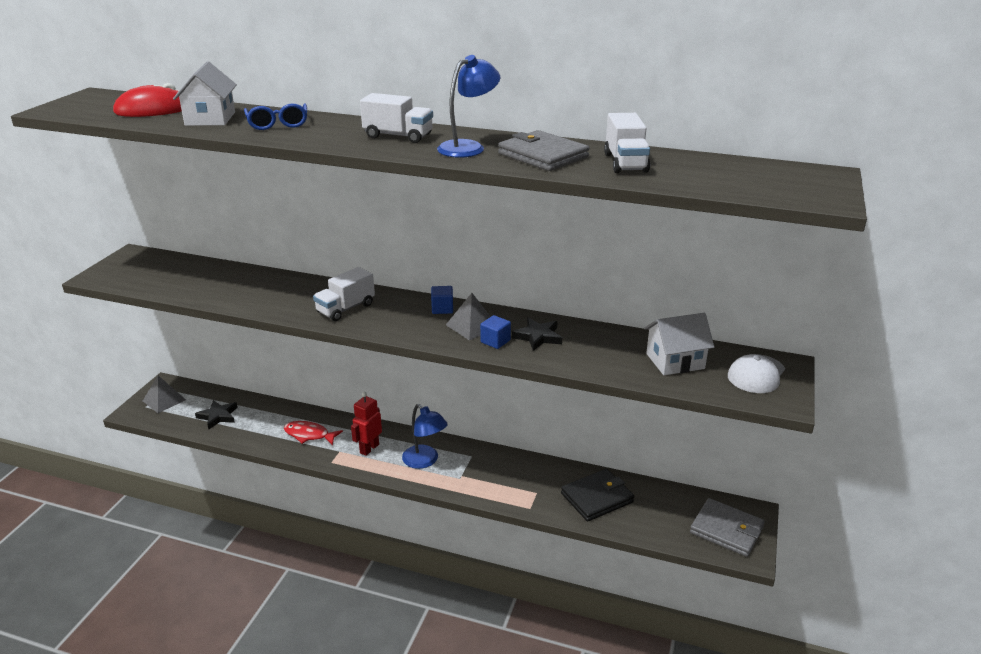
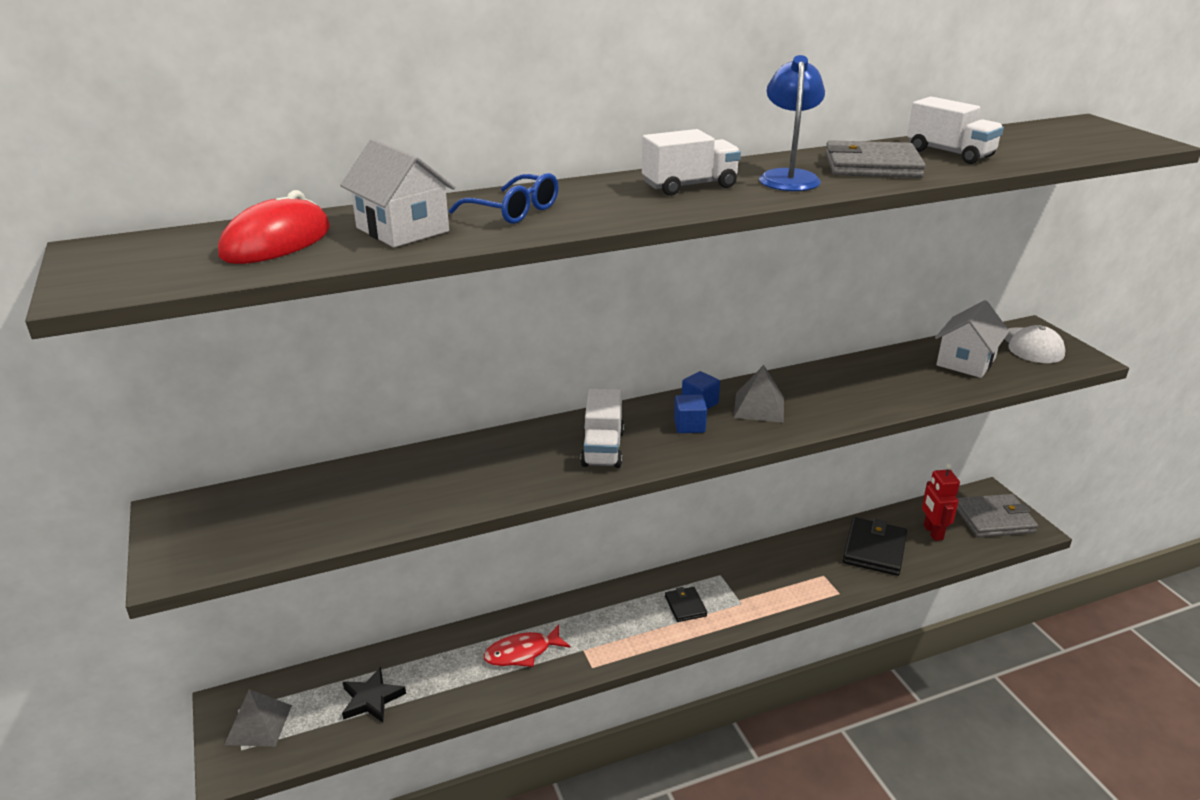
camera: 40 degrees left, 0 degrees up
red robot [351,392,382,456] -> red robot moved to [922,463,960,541]
blue lamp [402,404,448,469] -> black wallet [665,587,707,622]
blue cube [480,315,511,349] -> blue cube moved to [674,395,707,433]
black star [512,318,562,351] -> none

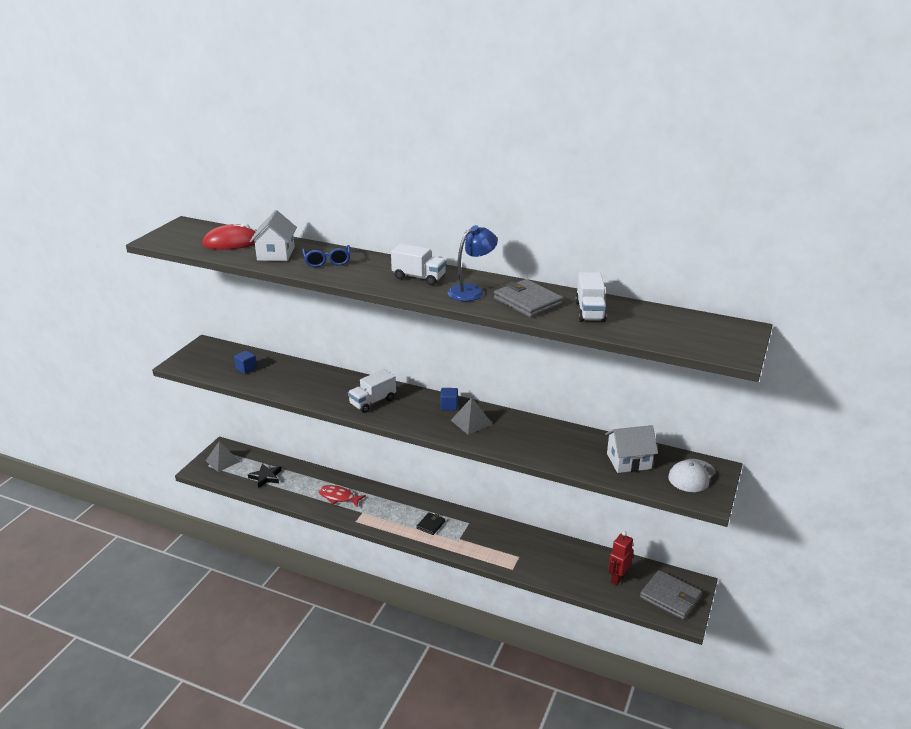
camera: 45 degrees right, 0 degrees up
blue cube [674,395,707,433] -> blue cube moved to [234,350,257,374]
black wallet [843,517,907,576] -> none

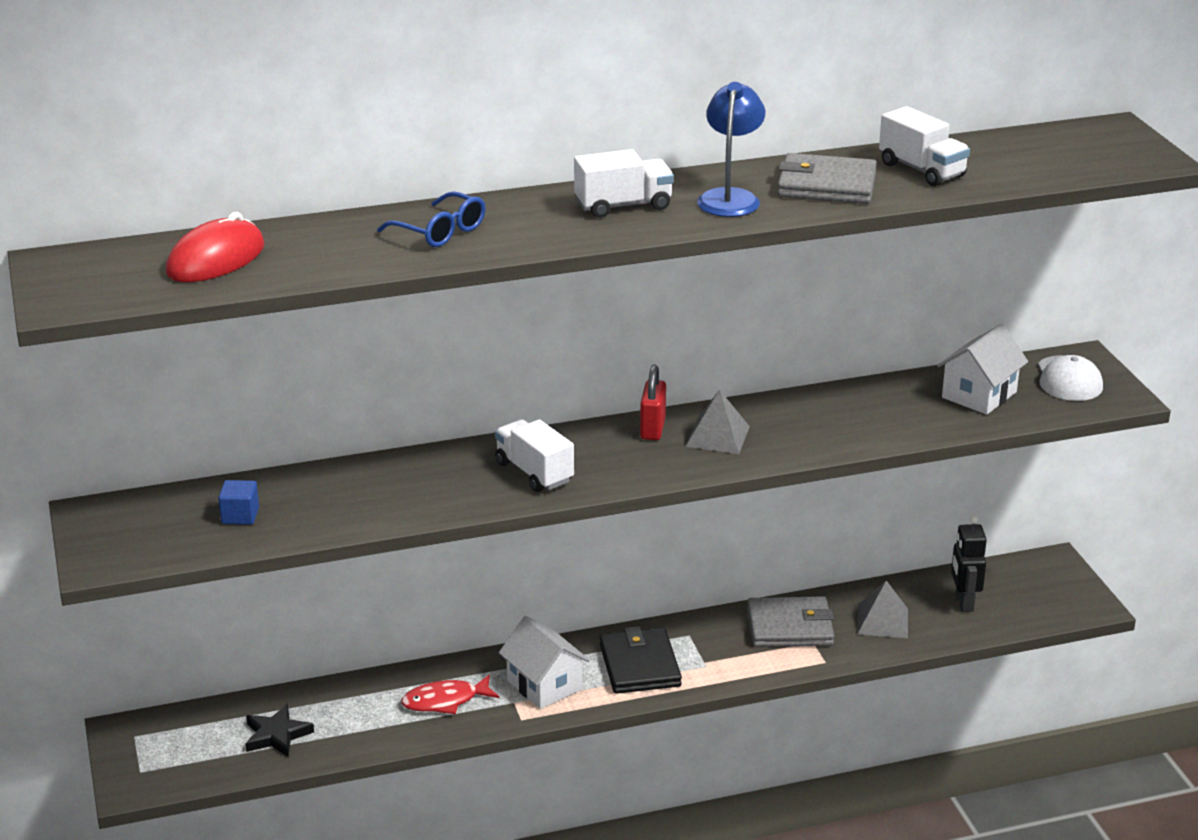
camera: 40 degrees left, 0 degrees up
grey pyramid [206,441,240,472] -> grey pyramid moved to [857,580,908,638]
white house [250,210,297,261] -> white house moved to [499,616,590,709]
white truck [348,369,396,413] -> white truck turned 135 degrees clockwise [495,419,574,492]
black wallet [417,512,445,535] -> black wallet [600,626,682,694], size x1.83
blue cube [440,388,458,410] -> red padlock [640,365,666,440]
red robot [608,531,633,585] -> black robot [951,516,987,612]
grey wallet [640,570,702,620] -> grey wallet moved to [747,596,834,647]

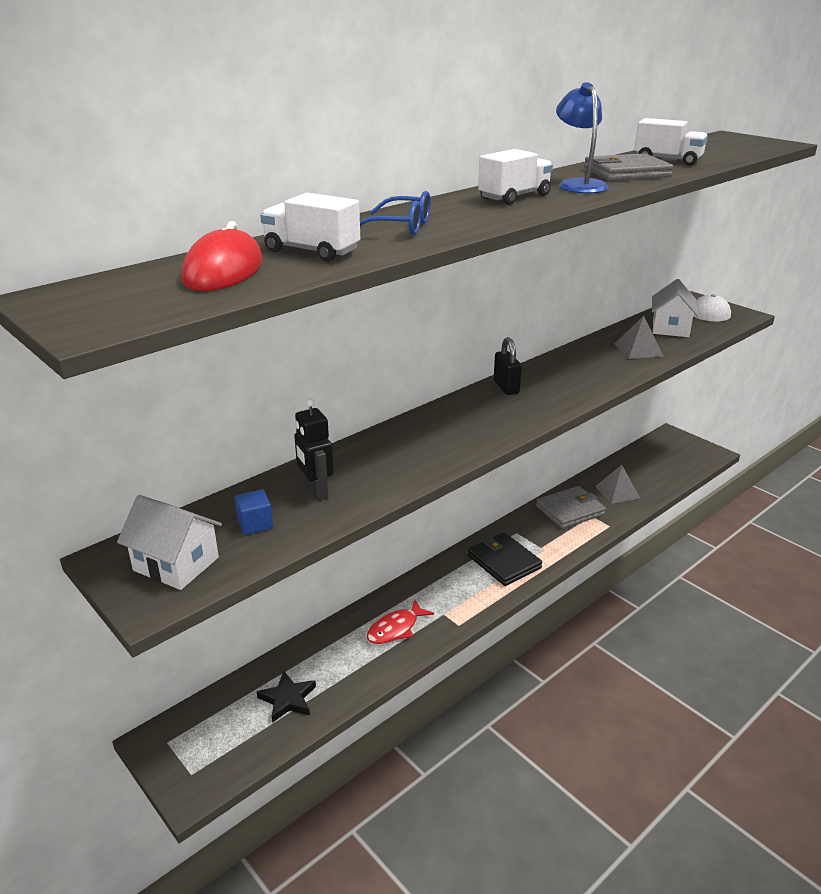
camera: 25 degrees left, 0 degrees up
white truck [495,419,574,492] -> white truck moved to [260,193,360,262]
white house [499,616,590,709] -> white house moved to [117,495,222,590]
red padlock [640,365,666,440] -> black padlock [494,337,522,395]
grey pyramid [685,389,750,454] -> grey pyramid moved to [614,316,663,359]
black robot [951,516,987,612] -> black robot moved to [294,399,334,501]

